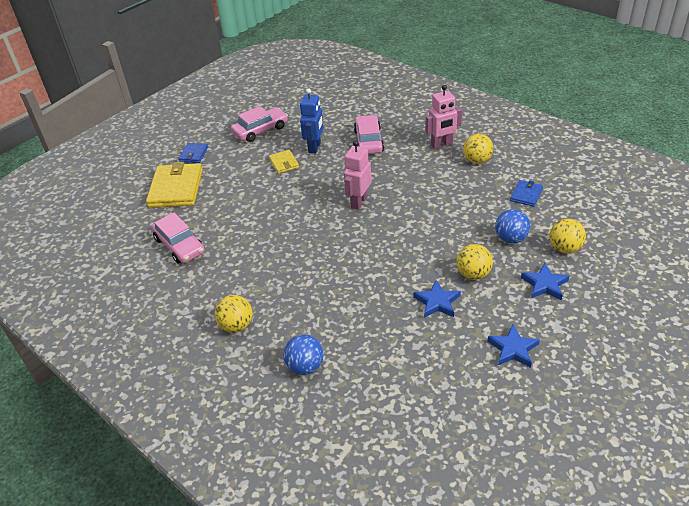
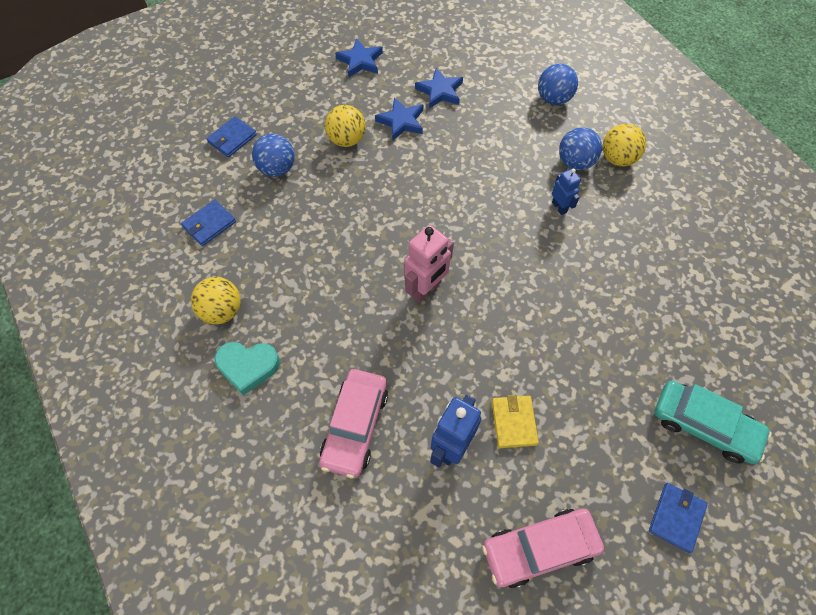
camera: 165 degrees left, 20 degrees up
yellow wallet [146,162,203,208] -> turquoise car [654,381,772,464]
pink car [151,213,205,264] -> none
pink robot [425,85,462,149] -> turquoise heart [215,342,280,396]
blue star [521,263,570,300] -> blue star moved to [415,68,463,109]
yellow ball [549,219,586,253] -> blue wallet [206,116,257,157]
none -> blue robot [552,168,581,215]
none -> blue ball [559,127,602,170]

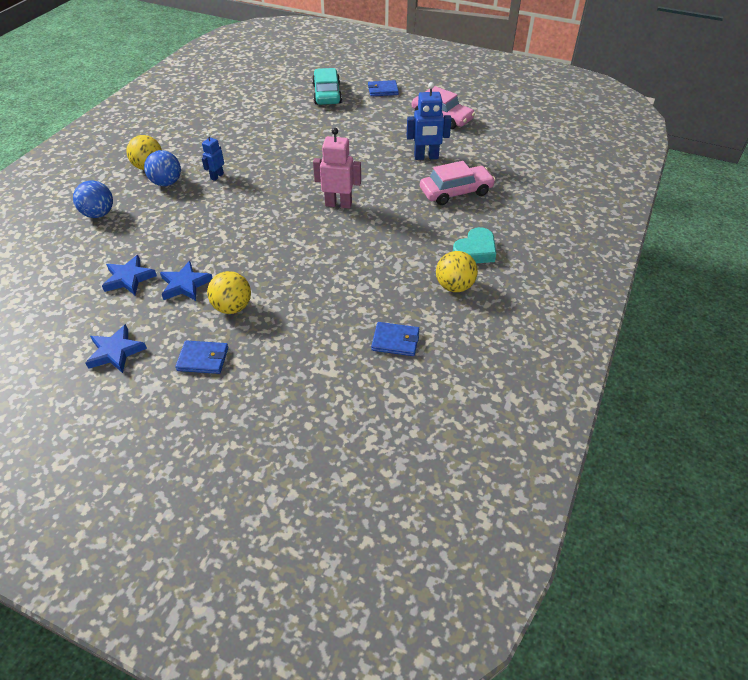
camera: 125 degrees left, 15 degrees down
blue wallet [206,116,257,157] -> blue wallet moved to [175,340,228,374]
turquoise heart [215,342,280,396] -> turquoise heart turned 75 degrees clockwise [453,227,496,263]
blue ball [252,134,295,177] -> none
yellow wallet [492,395,539,448] -> none

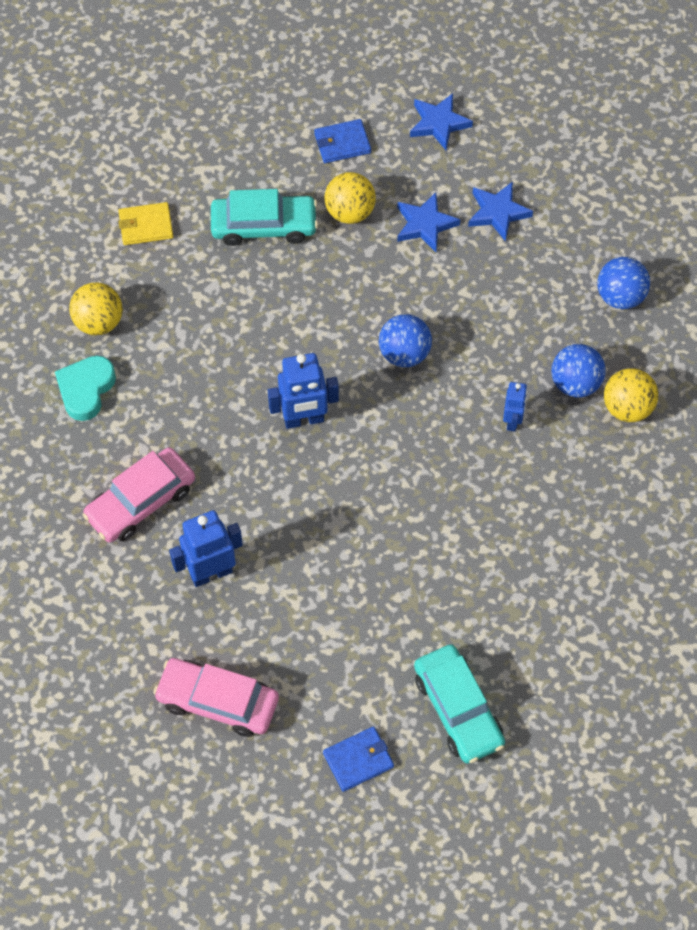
camera: 160 degrees right, 15 degrees up
pink robot [313,127,361,208] -> blue robot [268,353,339,429]
blue wallet [371,322,419,356] -> yellow wallet [118,202,173,245]
none -> turquoise car [211,189,318,246]
none -> blue ball [379,314,432,367]

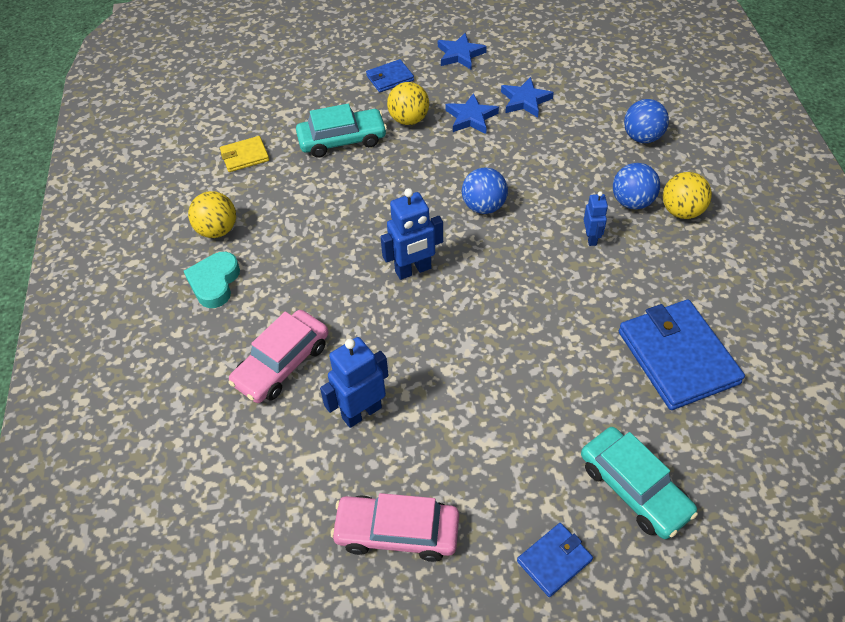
camera: 10 degrees left, 10 degrees down
none -> blue wallet [619,300,745,410]

